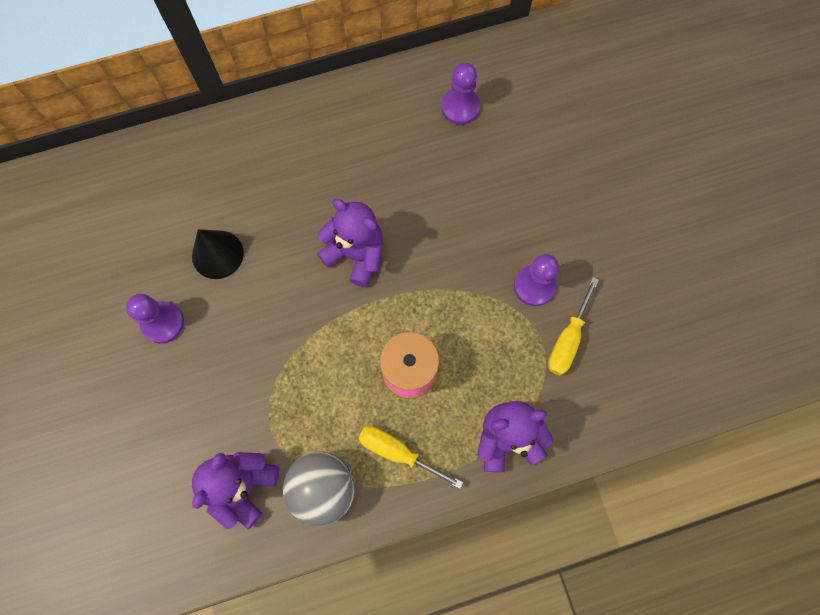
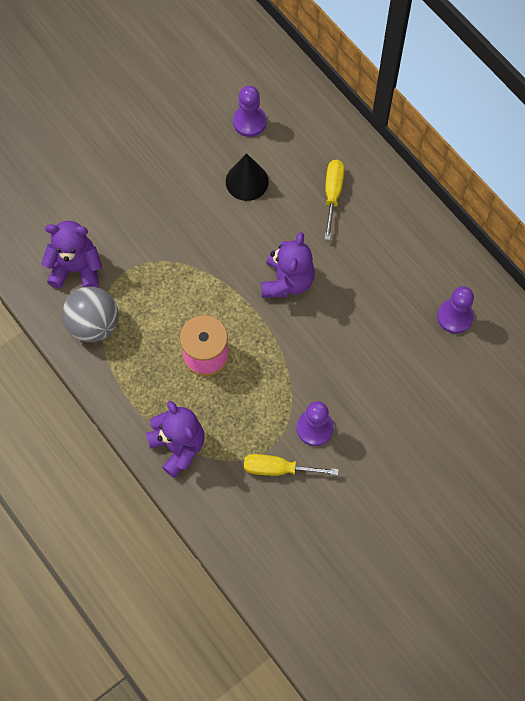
camera: 70 degrees right, 5 degrees down
purple pawn [126,294,184,344] -> purple pawn moved to [233,86,266,137]
yellow screwdriver [358,426,463,489] -> yellow screwdriver moved to [325,160,345,240]

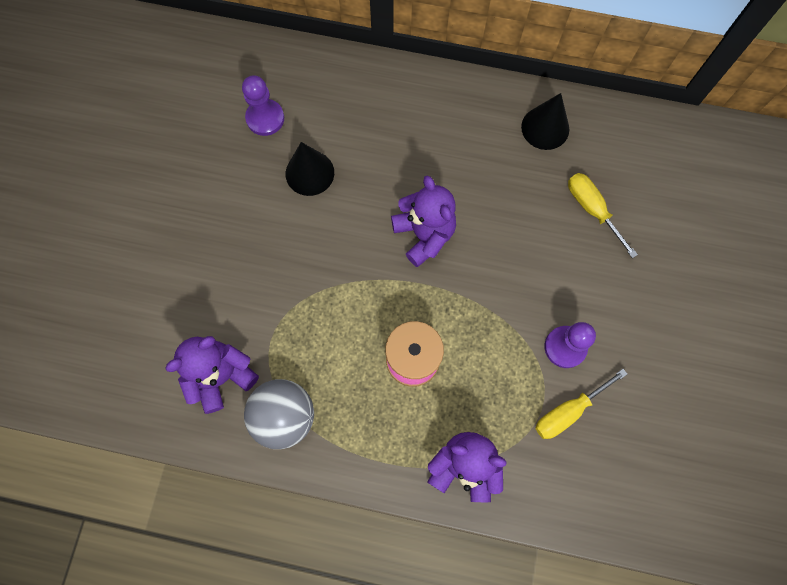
camera: 40 degrees left, 5 degrees up
yellow screwdriver [325,160,345,240] -> yellow screwdriver moved to [568,173,638,258]
purple pawn [437,286,474,334] -> none
none -> black cone [521,93,569,150]

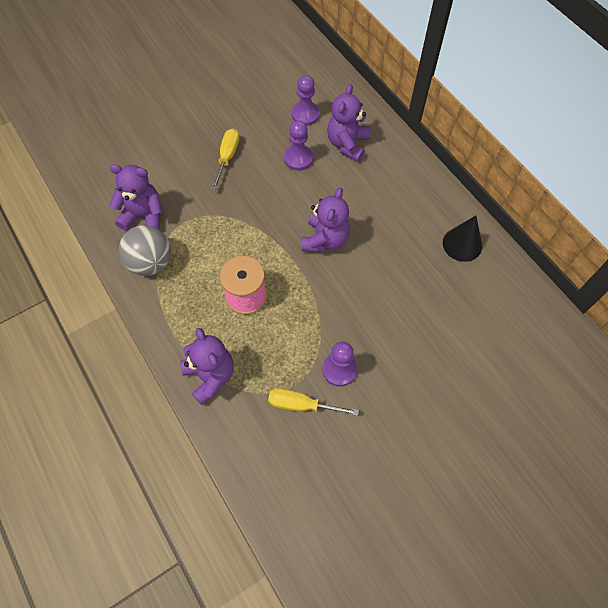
camera: 45 degrees right, 10 degrees down
black cone [286,142,334,196] -> purple pawn [284,121,313,171]
yellow screwdriver [568,173,638,258] -> yellow screwdriver moved to [212,128,239,190]
none -> purple teddy bear [327,84,370,162]

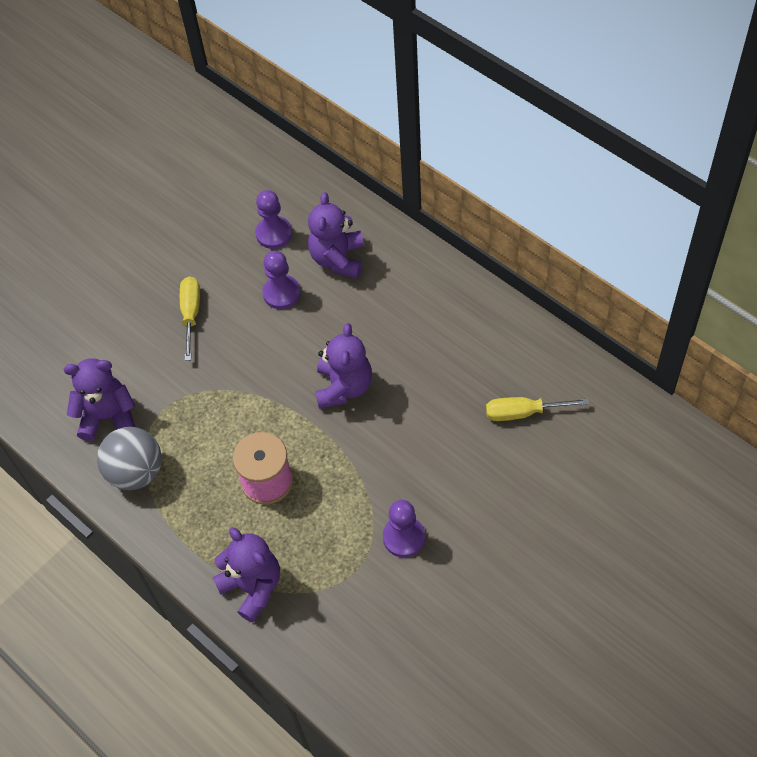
camera: 10 degrees left, 5 degrees down
yellow screwdriver [268,388,359,416] -> yellow screwdriver moved to [486,397,589,421]
black cone [443,216,482,262] -> none

